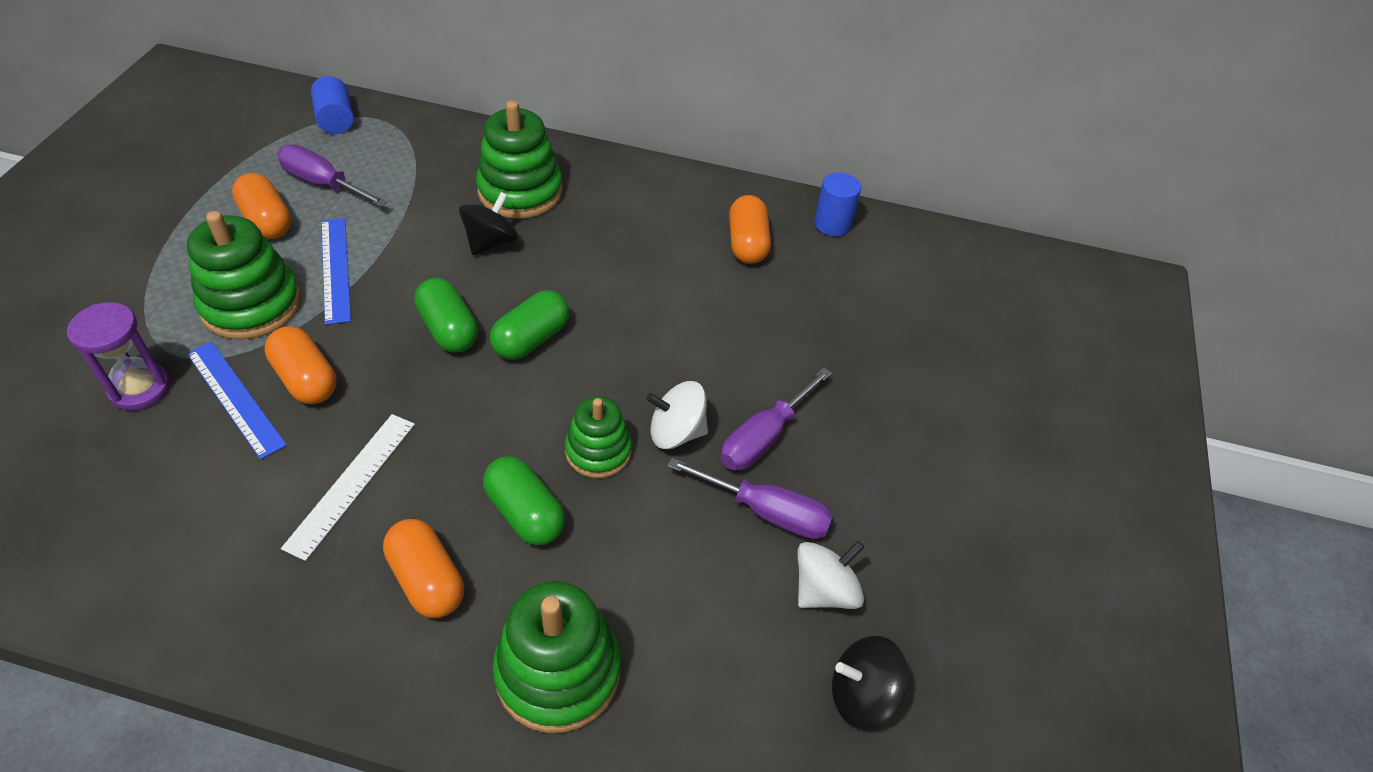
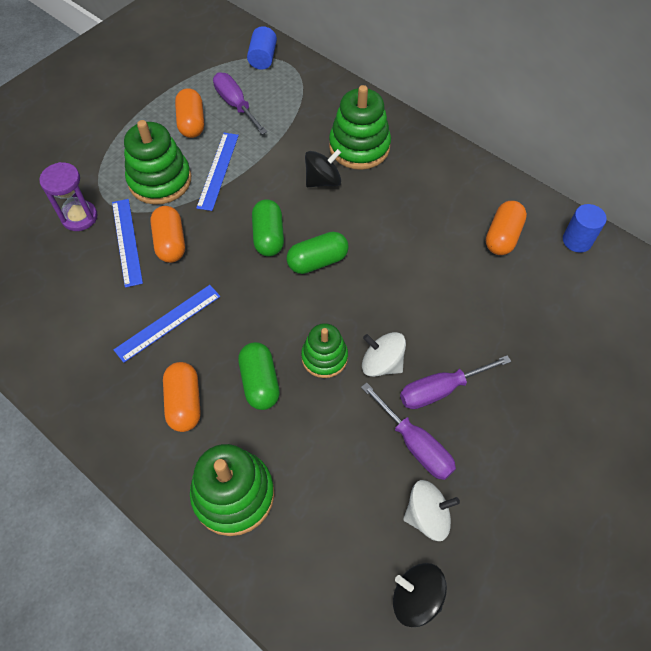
camera: 30 degrees right, 10 degrees up
white ruler [281,414,415,561] -> blue ruler [113,285,220,363]

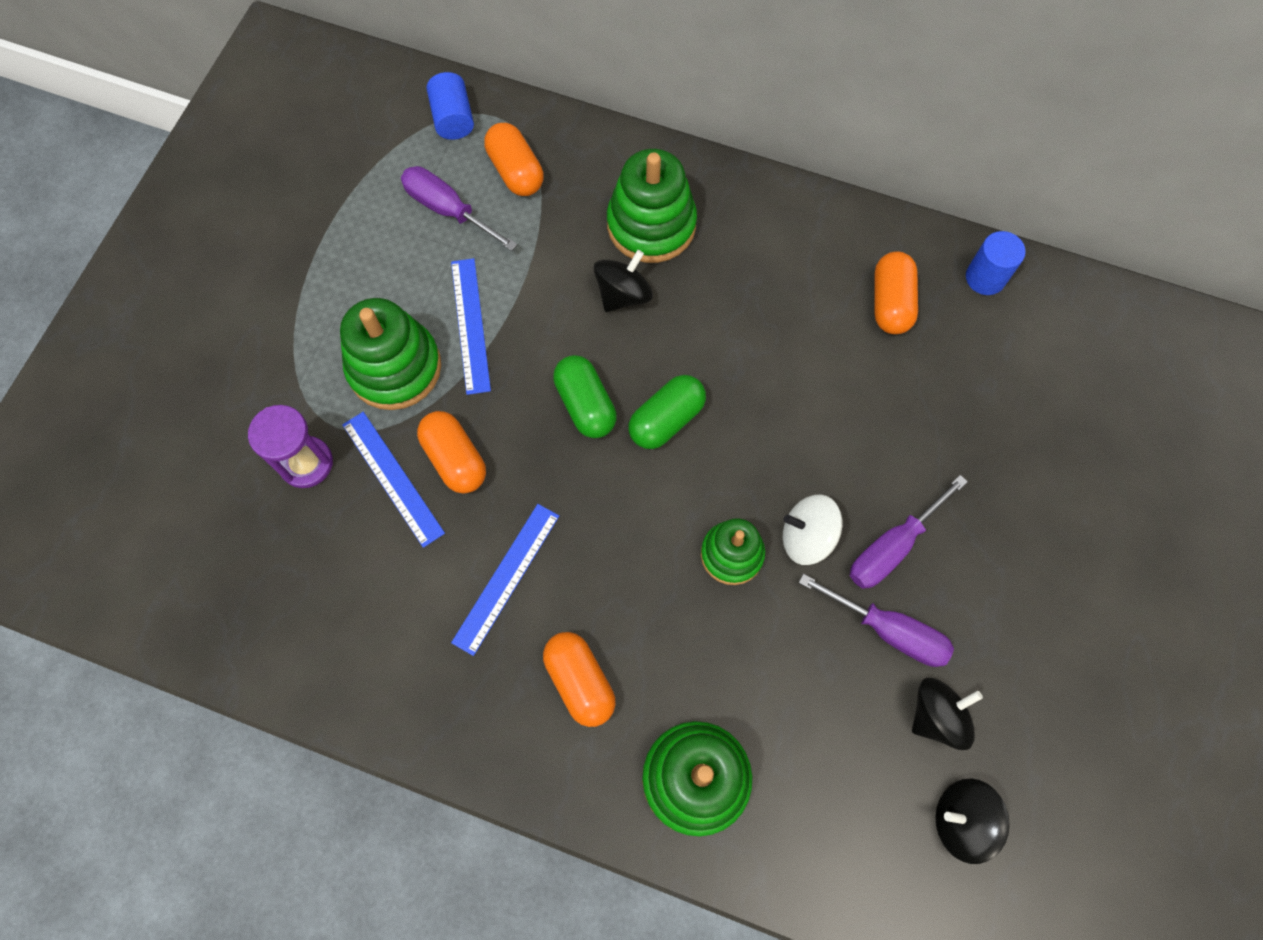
camera: 20 degrees left, 10 degrees up
orange capsule [175,88,204,138] -> orange capsule moved to [484,123,544,196]
green capsule [238,342,280,410] -> none
white spinning top [403,480,460,541] -> black spinning top [912,678,983,750]

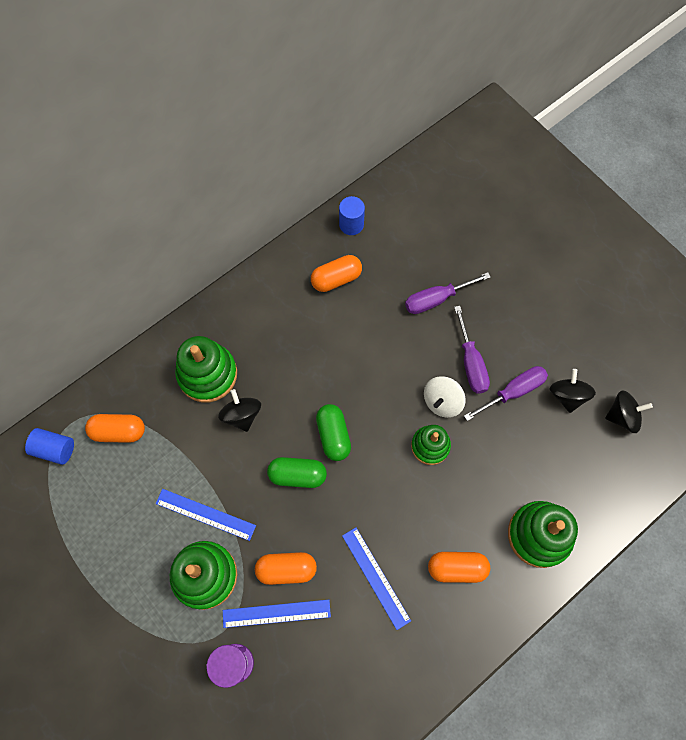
camera: 60 degrees left, 0 degrees up
purple screwdriver [401,166,517,251] -> purple screwdriver moved to [405,272,490,314]
orange capsule [874,251,918,334] -> orange capsule turned 60 degrees counterclockwise [311,255,362,292]
black spinning top [936,779,1010,864] -> black spinning top turned 135 degrees counterclockwise [605,390,653,433]

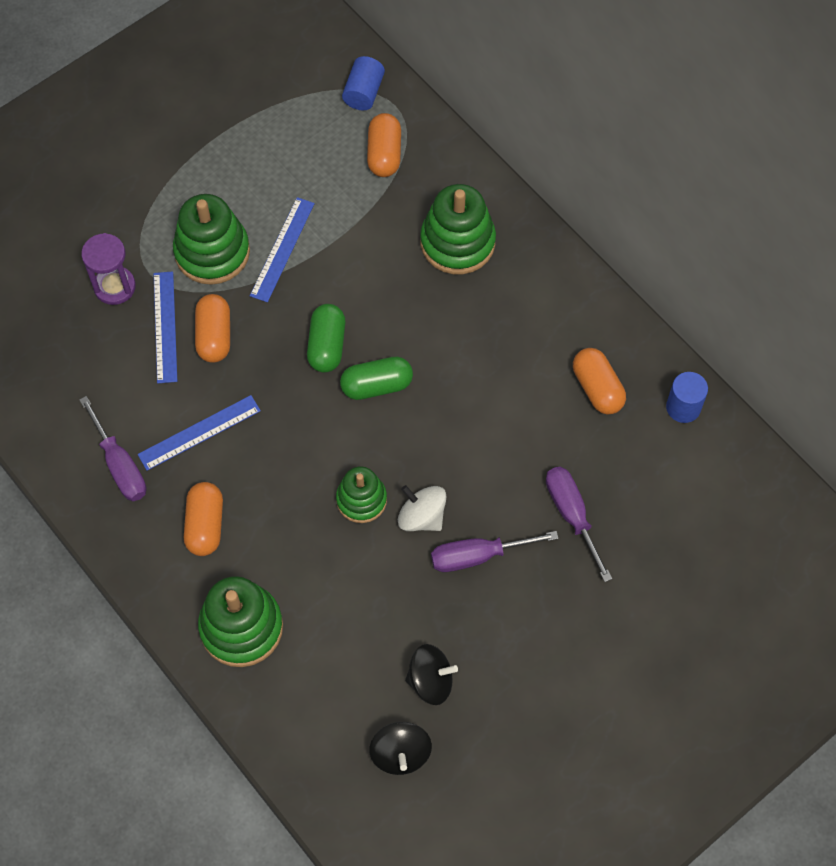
camera: 90 degrees right, 5 degrees down
black spinning top [218,389,261,432] -> none
purple screwdriver [464,366,548,421] -> purple screwdriver moved to [79,396,146,501]

